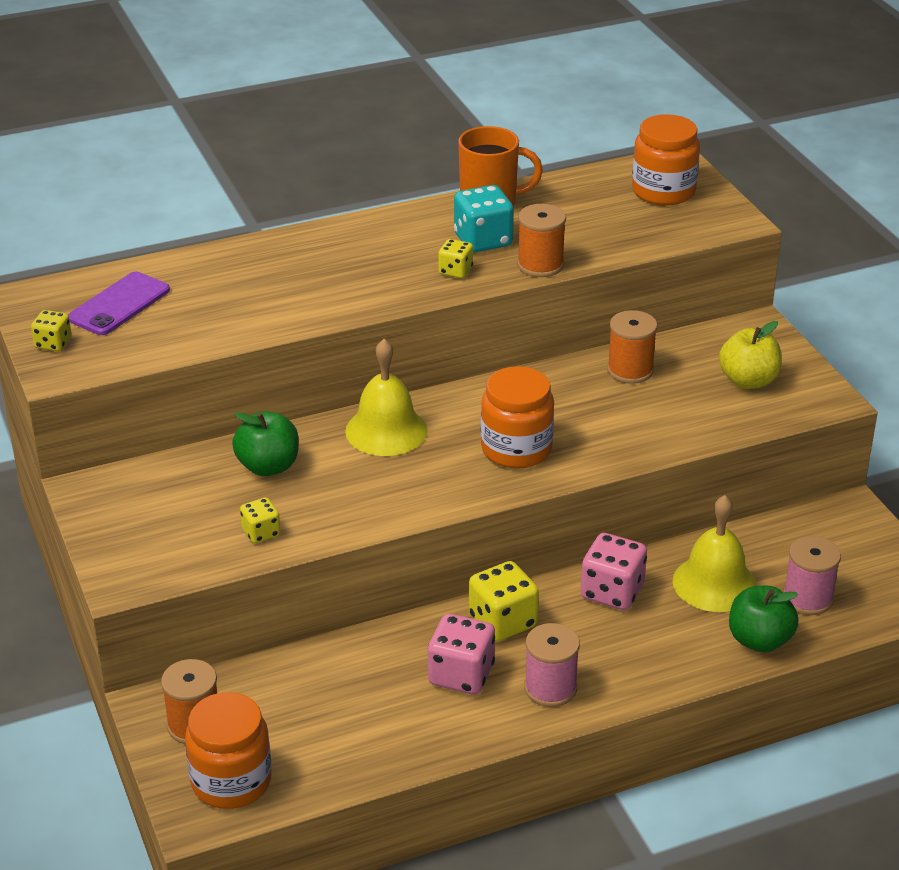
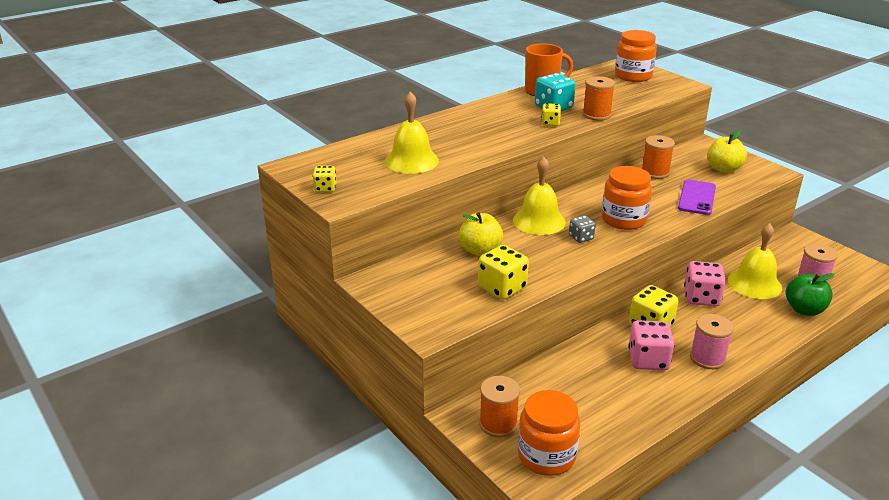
camera: 15 degrees left, 5 degrees down
purple phone [68,272,170,335] -> purple phone moved to [678,180,716,215]
green apple [232,411,299,476] -> yellow apple [459,212,503,256]
yellow dice [240,497,280,543] -> yellow dice [478,245,529,300], size x1.75
none -> yellow bell [385,92,439,174]
none -> grey dice [569,216,596,243]

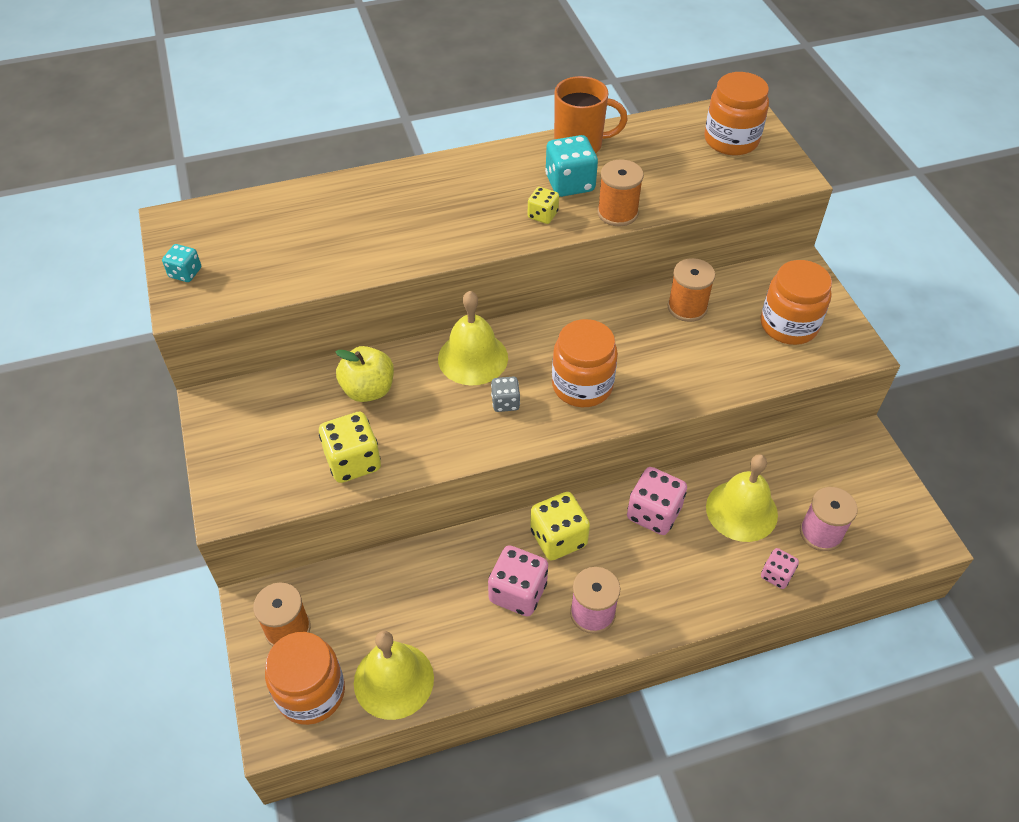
camera: 20 degrees right, 20 degrees up
yellow dice [313,166,336,192] -> turquoise dice [162,244,201,282]
yellow bell [385,92,439,174] -> yellow bell moved to [354,631,434,720]
purple phone [678,180,716,215] -> none
yellow apple [707,130,747,173] -> orange jar [761,260,832,345]
green apple [786,273,834,316] -> pink dice [761,548,799,589]

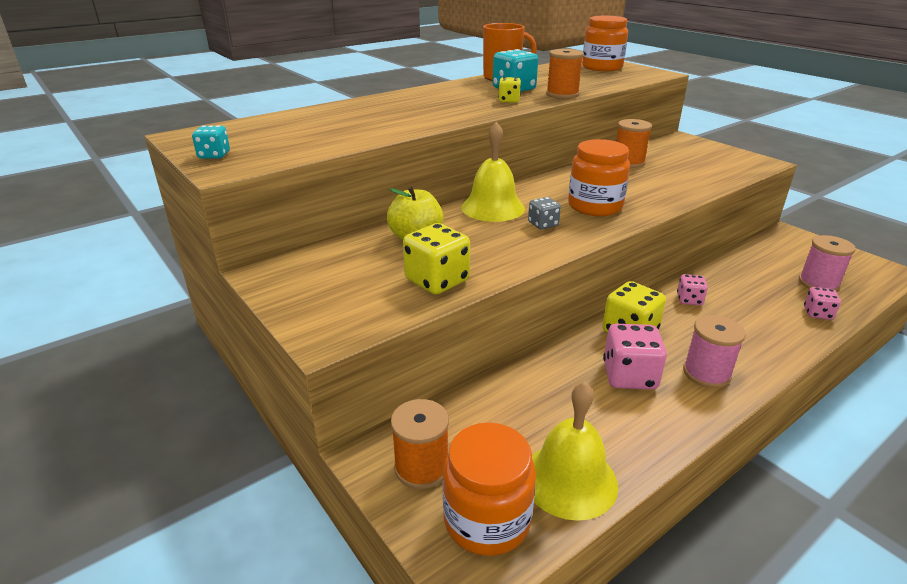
camera: 20 degrees left, 20 degrees down
pink dice [627,467,687,535] -> pink dice [677,274,708,305], size x0.57
yellow bell [706,454,778,542] -> none
orange jar [761,260,832,345] -> none

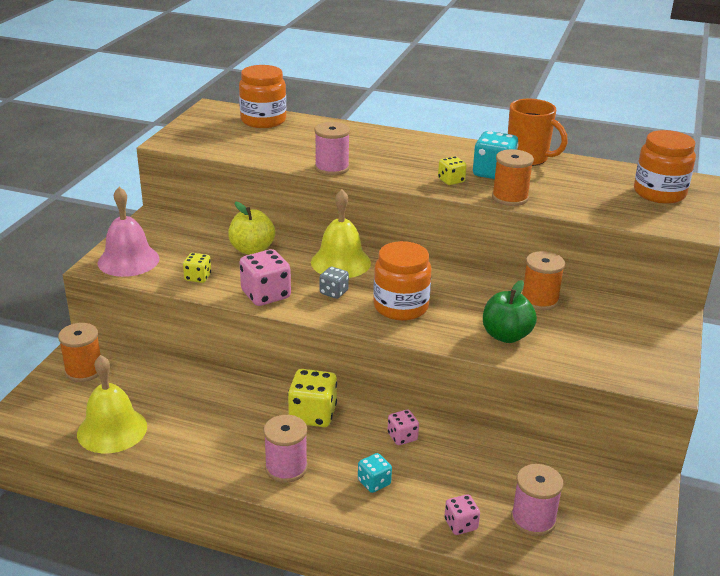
camera: 55 degrees right, 0 degrees up
turquoise dice [192,125,230,158] -> turquoise dice moved to [358,453,392,493]
yellow dice [403,223,470,294] -> yellow dice [183,253,211,283], size x0.57
orange jar [443,423,536,556] -> orange jar moved to [239,65,286,128]
pink dice [603,324,667,390] -> pink dice moved to [240,249,291,306]
none -> pink bell [98,187,160,277]
none -> pink spool [314,122,350,175]
none -> green apple [483,280,537,343]

